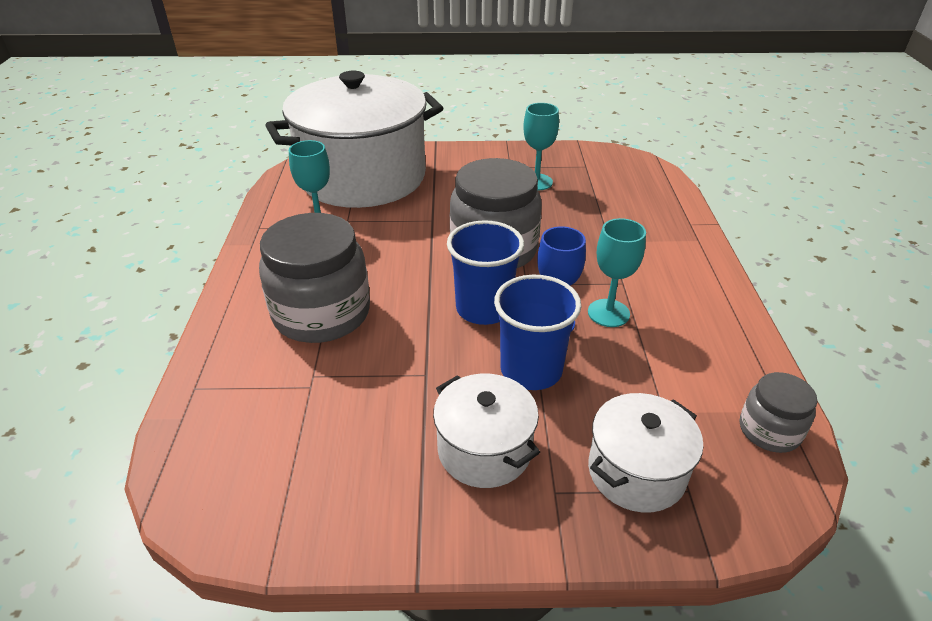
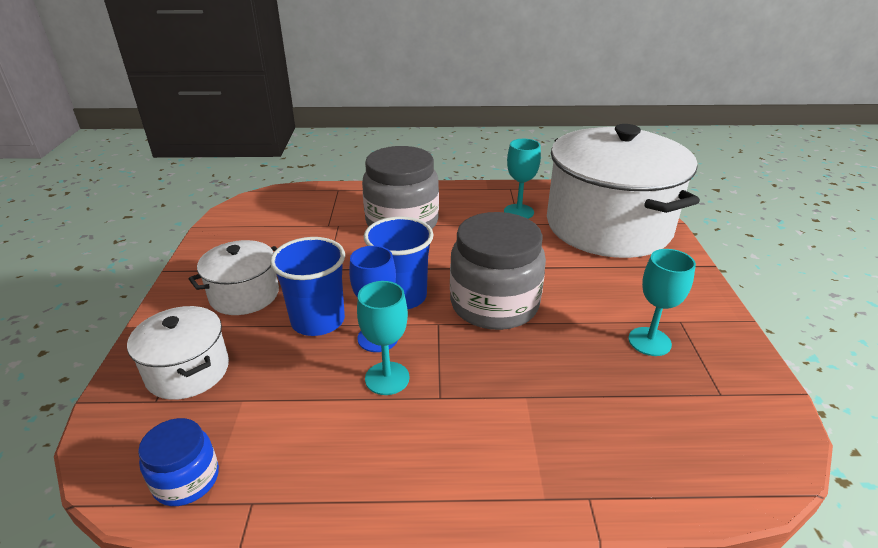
camera: 90 degrees right, 5 degrees down
grey jar [740,372,818,453] -> blue jar [138,418,219,506]

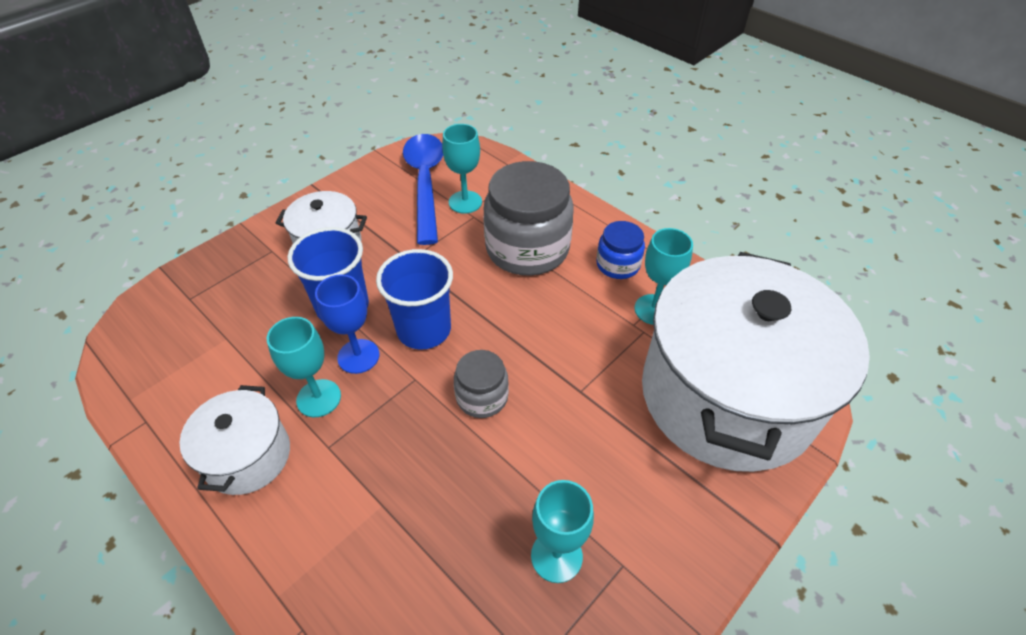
camera: 45 degrees right, 15 degrees up
white pot [127,306,229,400] -> white pot moved to [179,385,290,495]
blue jar [138,418,219,506] -> blue jar moved to [596,221,645,279]
grey jar [450,212,546,330] -> grey jar [454,350,509,418], size x0.51
none -> blue spoon [403,134,443,245]
none -> turquoise goblet [442,124,482,214]

